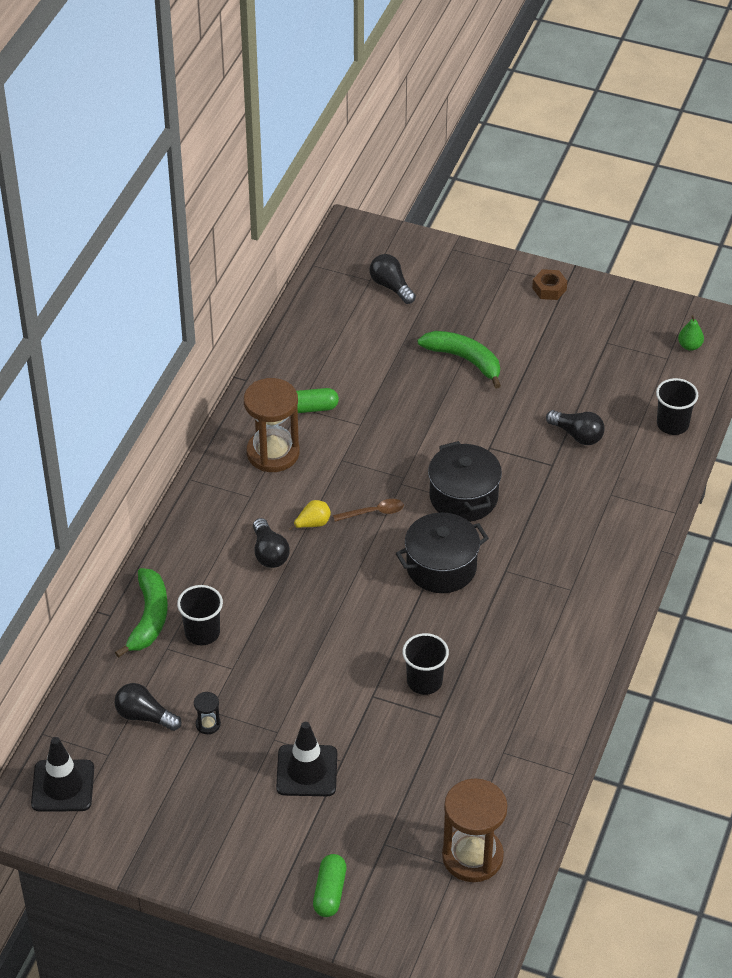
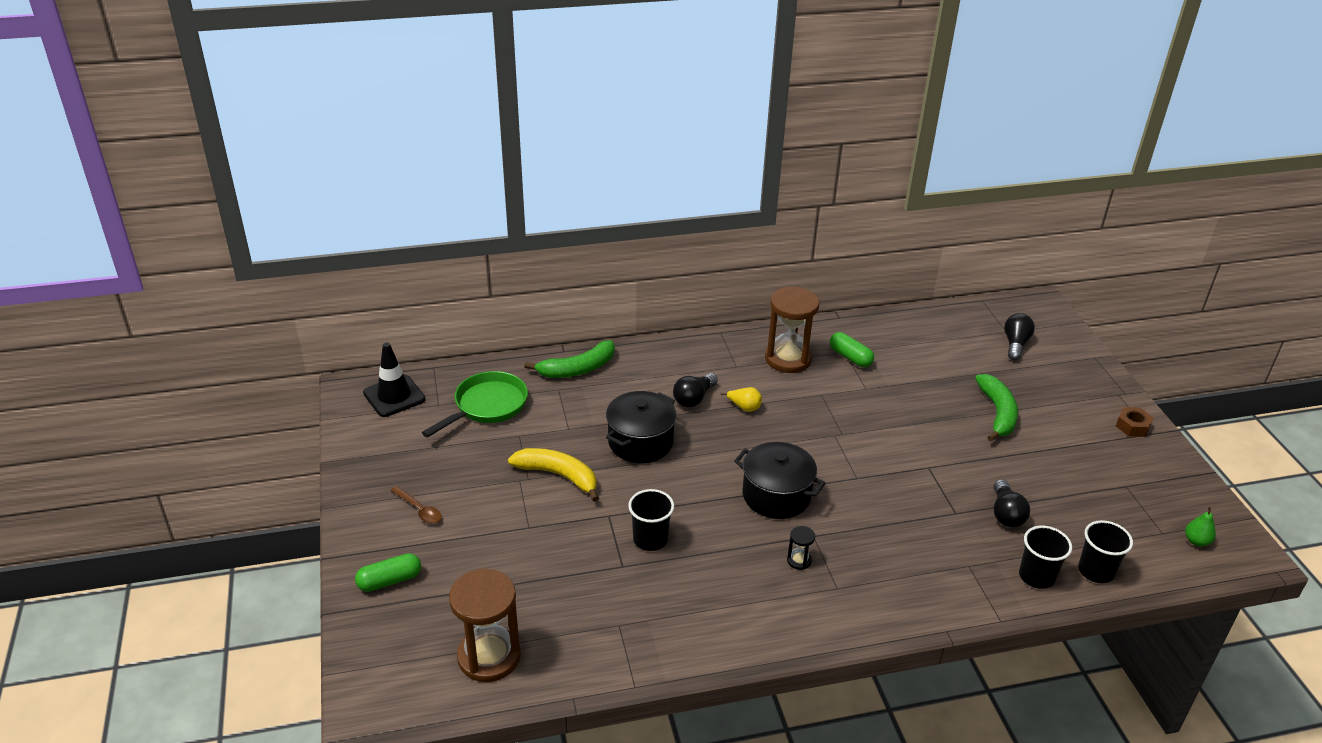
camera: 55 degrees right, 10 degrees down
black light bulb [114,683,181,731] -> green pan [422,371,528,438]
black cup [177,585,223,645] -> black cup moved to [1019,526,1072,589]
black hourglass [194,692,221,734] -> black hourglass moved to [787,526,815,570]
black traffic cone [276,722,337,796] -> none
brown spoon [333,499,404,521] -> brown spoon moved to [390,486,442,524]
black pot [428,441,502,522] -> black pot moved to [606,391,677,463]
none -> yellow banana [508,448,599,502]

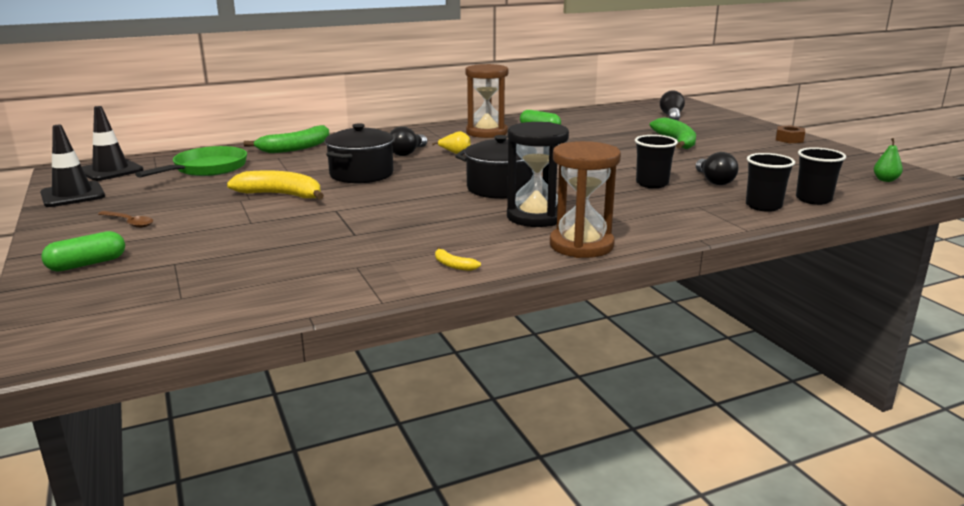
camera: 10 degrees left, 15 degrees down
brown hourglass [449,569,521,682] -> brown hourglass moved to [550,141,621,258]
black cup [628,489,674,551] -> black cup moved to [635,135,678,188]
black hourglass [787,526,815,570] -> black hourglass [507,122,569,227], size x2.34
none -> black traffic cone [40,125,105,207]
none -> yellow banana [435,247,481,271]

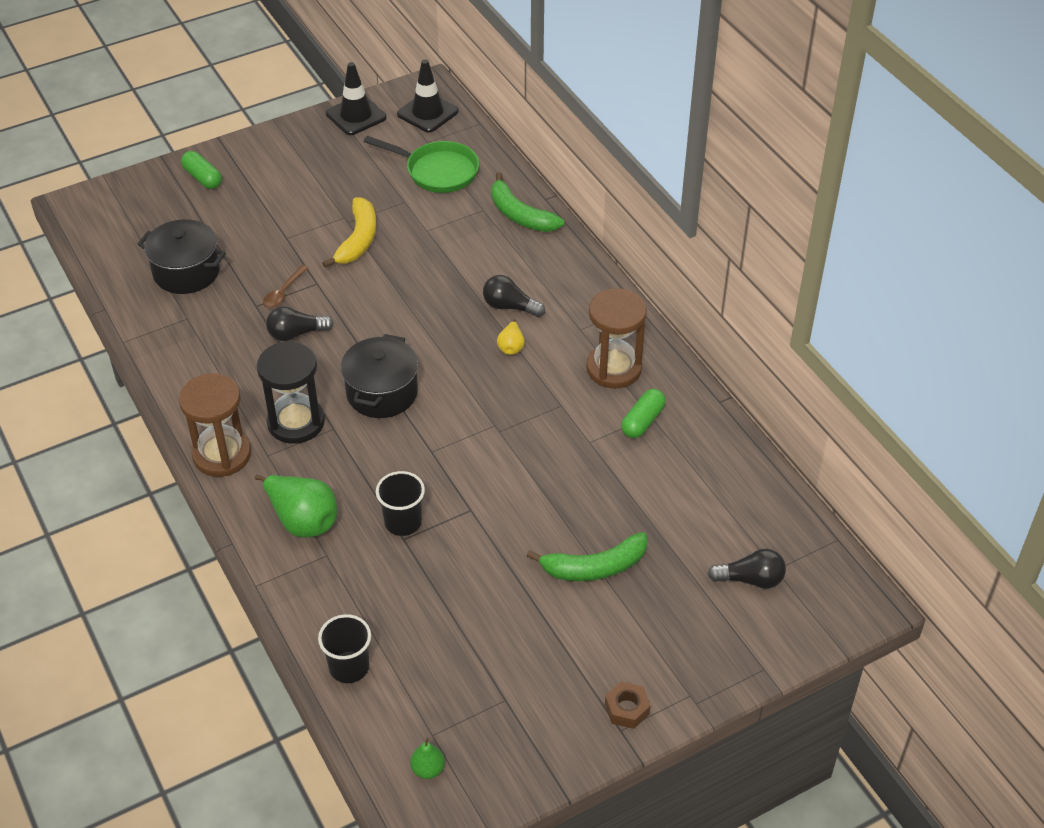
camera: 85 degrees right, 25 degrees up
brown spoon [98,211,153,228] -> brown spoon moved to [263,265,308,308]
black pot [325,123,394,183] -> black pot moved to [138,219,226,294]
yellow banana [435,247,481,271] -> none
black light bulb [696,152,739,185] -> black light bulb moved to [266,306,334,341]
black cup [746,153,795,212] -> none
none -> green pear [255,474,337,538]

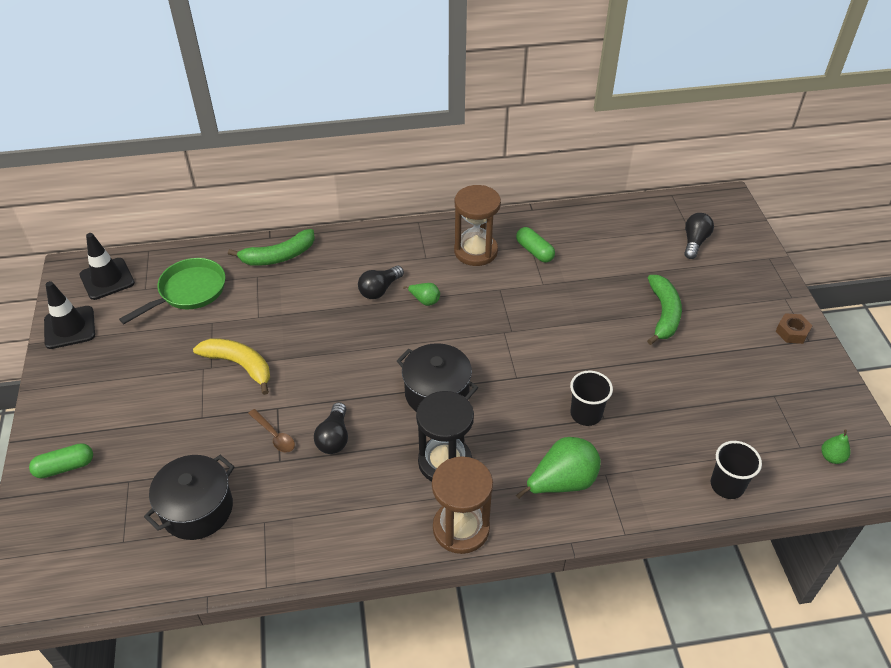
camera: 70 degrees left, 0 degrees up
yellow pear [497,319,525,355] -> green pear [403,283,440,306]

